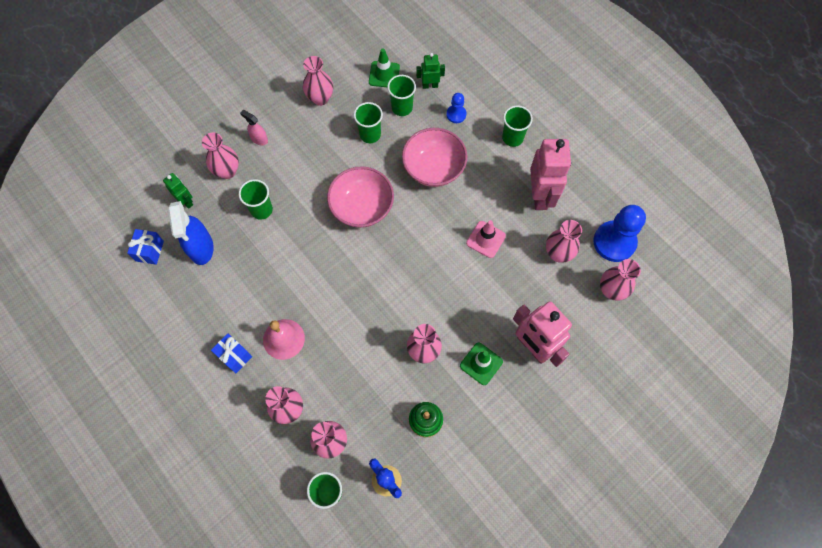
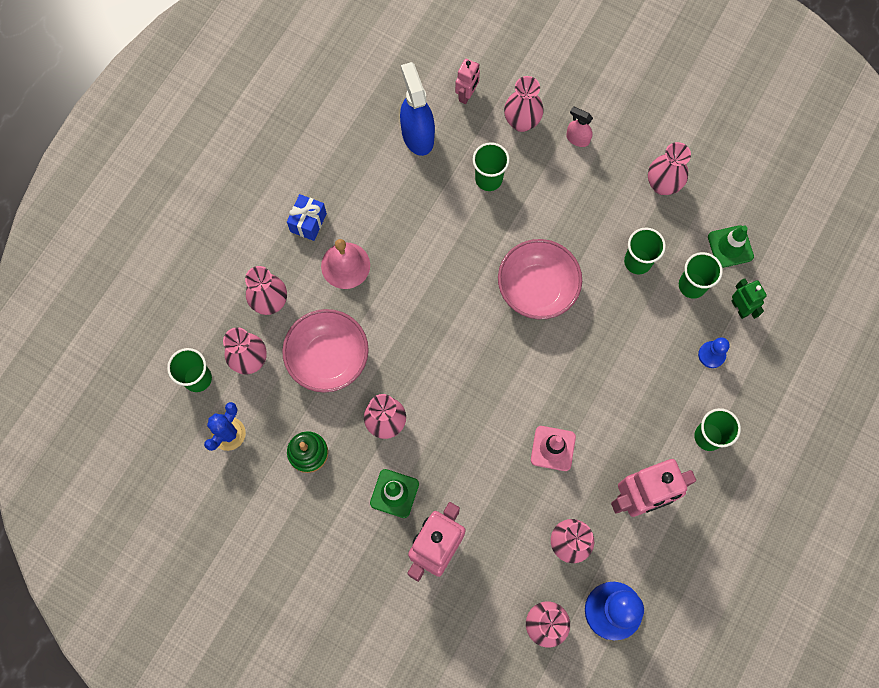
camera: 70 degrees right, 5 degrees up
blue gift [127,229,164,265] -> none
green robot [163,173,193,209] -> pink robot [455,59,480,104]
blue spray bottle [168,201,214,265] -> blue spray bottle turned 105 degrees clockwise [400,62,435,156]
pink spray bottle [240,110,268,146] -> pink spray bottle turned 75 degrees counterclockwise [566,107,593,147]
pink bowl [402,128,467,187] -> pink bowl moved to [282,309,369,393]

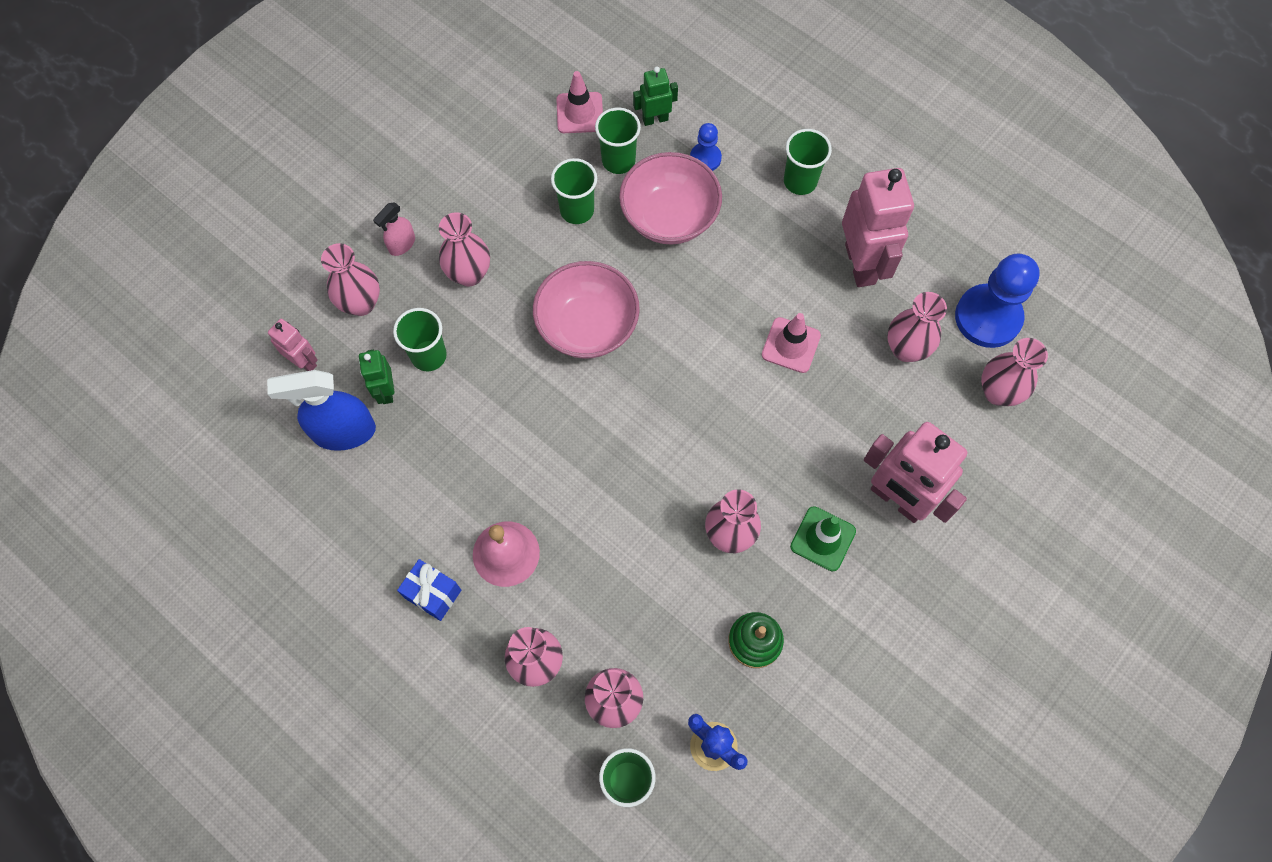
camera: 80 degrees left, 5 degrees down
pink bowl [282,309,369,393] -> pink bowl moved to [619,152,722,245]
pink vase [648,142,691,195] -> pink vase moved to [439,212,490,287]
green traffic cone [708,225,754,268] -> pink traffic cone [556,71,603,133]
none -> green robot [359,350,394,404]

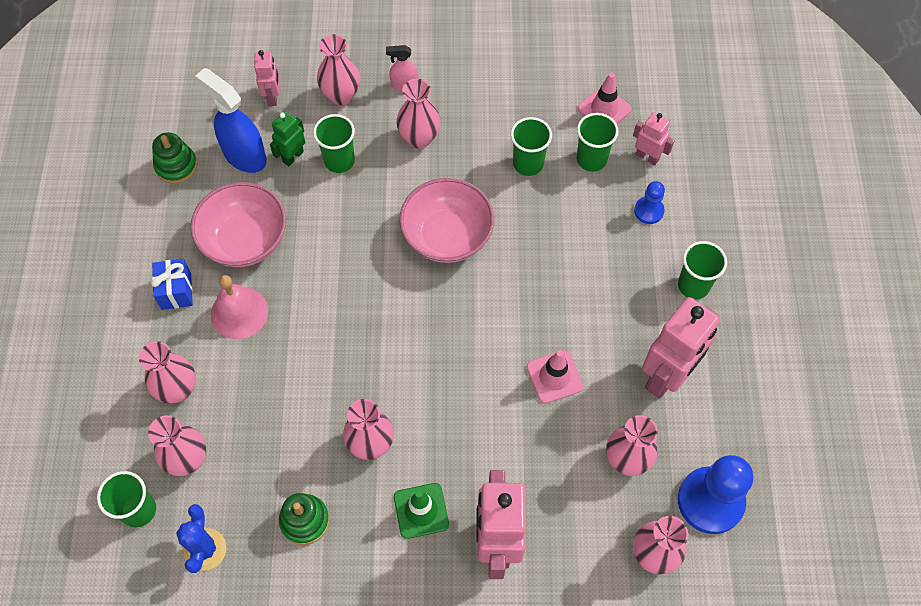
camera: 50 degrees right, 5 degrees down
pink bowl [619,152,722,245] -> pink bowl moved to [190,182,286,267]
green robot [633,67,678,126] -> pink robot [633,112,675,165]
none -> green stacking toy [152,132,197,184]

